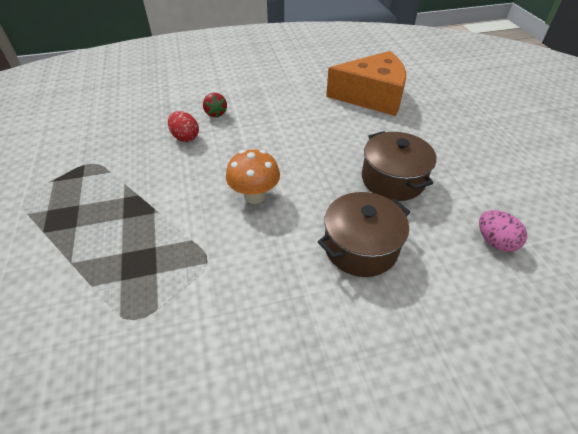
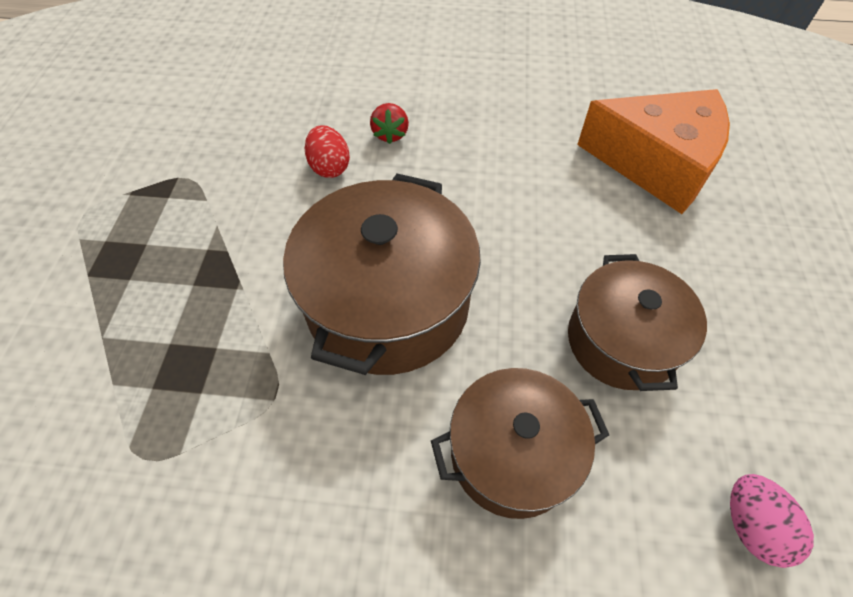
camera: 20 degrees right, 10 degrees up
orange mushroom [226,149,280,204] -> brown pot [283,173,481,375]

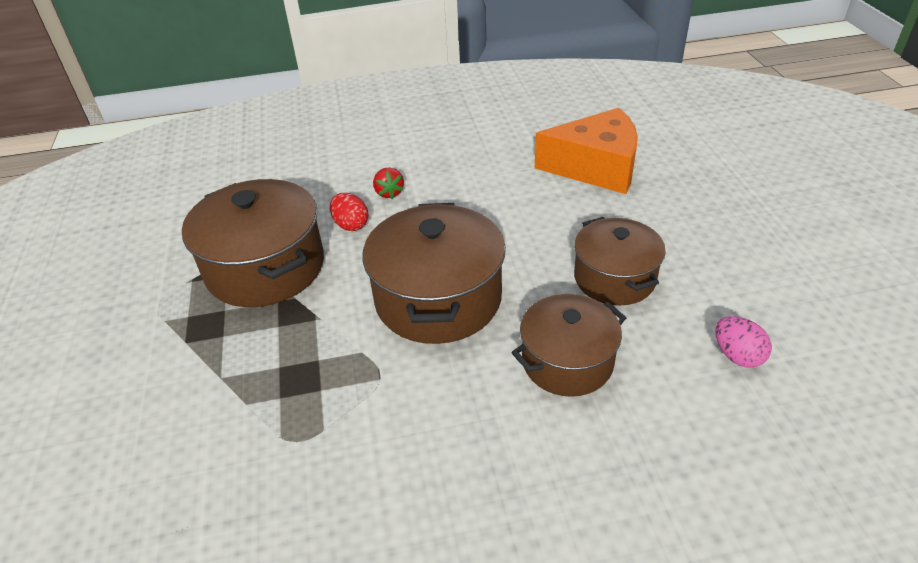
camera: 15 degrees left, 15 degrees down
none -> brown pot [182,179,324,307]

